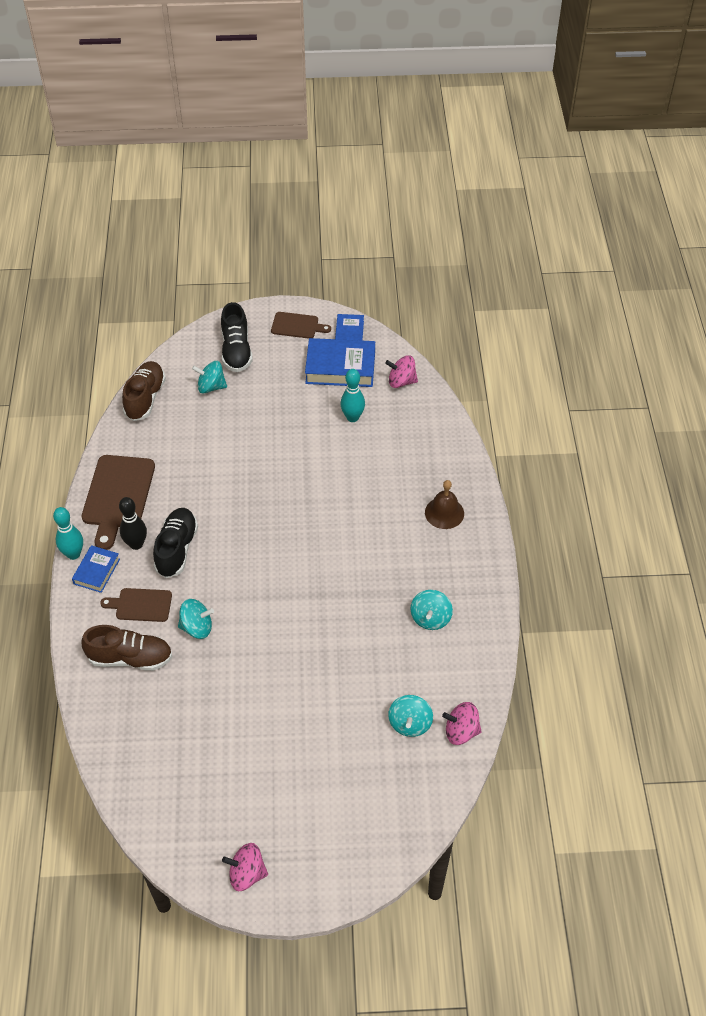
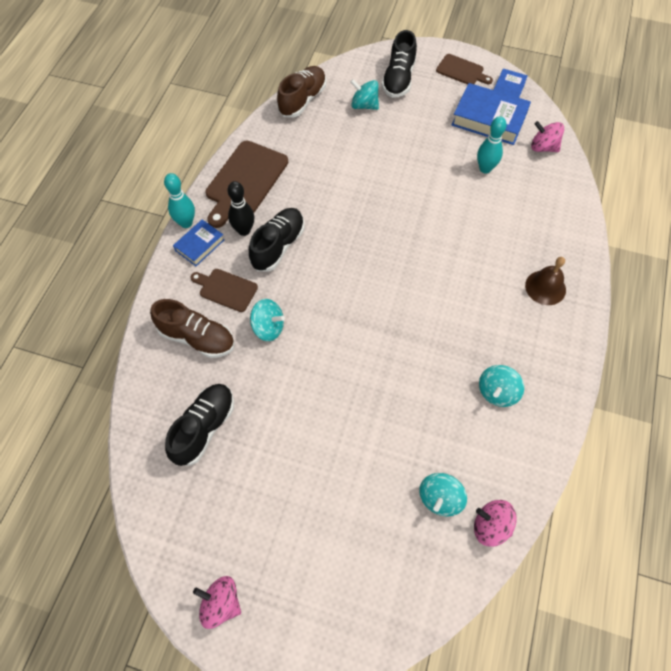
camera: 20 degrees right, 10 degrees up
none -> black shoe [165,384,234,466]

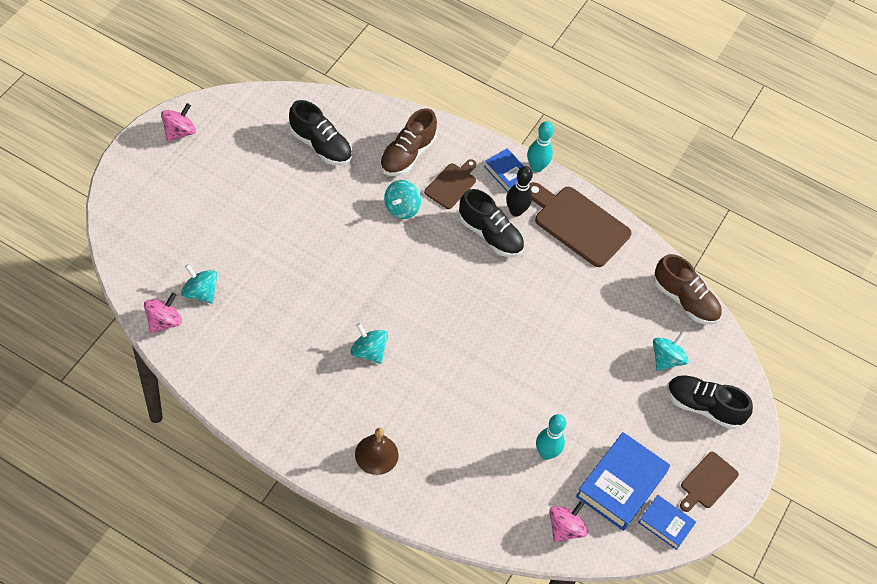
camera: 95 degrees right, 5 degrees down
turquoise spinning top [479,365,524,407] -> turquoise spinning top moved to [351,323,388,364]

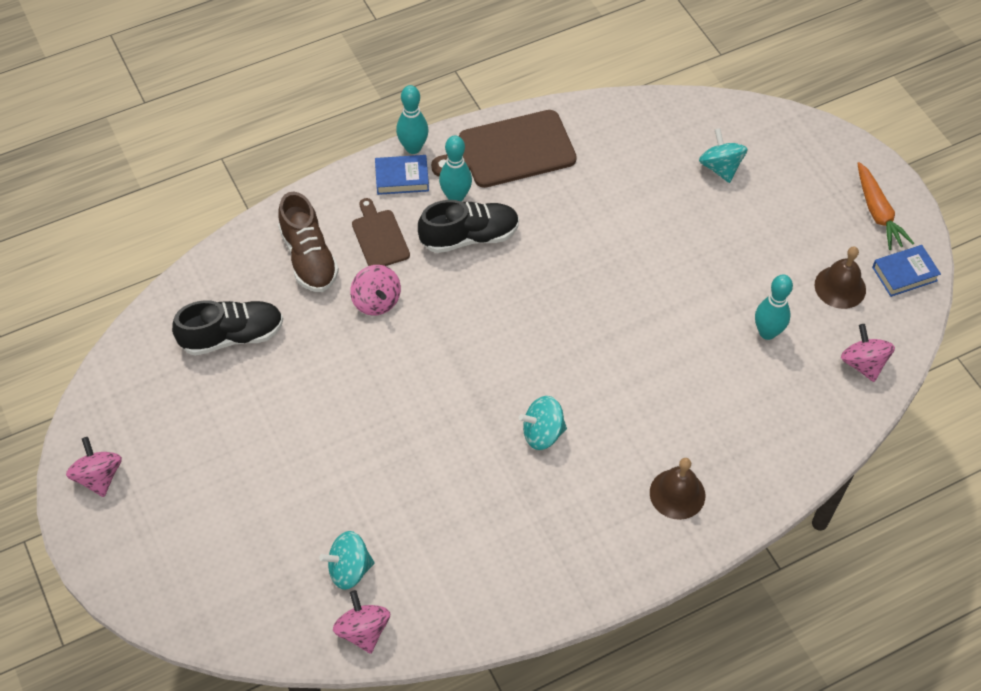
camera: 50 degrees left, 0 degrees up
turquoise spinning top [384,180,421,219] -> pink spinning top [350,265,401,316]
black bowling pin [506,166,533,216] -> turquoise bowling pin [439,135,472,202]
blue book [576,432,670,531] -> brown bell [815,246,866,309]
brown shoe [654,254,722,325] -> none
black shoe [667,375,753,429] -> none
brown cutting board [680,452,739,512] -> orange carrot [857,162,914,250]

